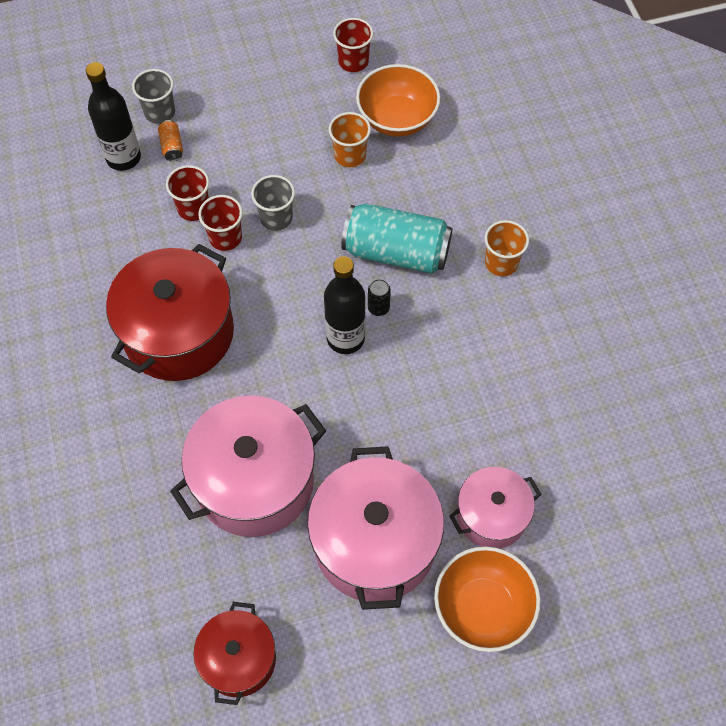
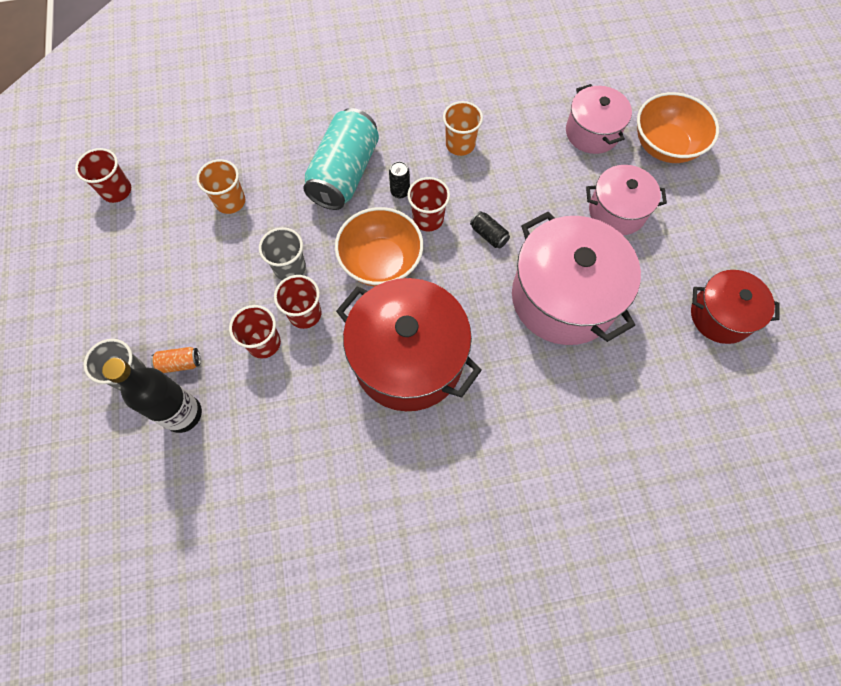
camera: 85 degrees left, 5 degrees up
pink pot [307,446,444,610] -> pink pot [586,165,667,235], size x0.58
black bottle [324,256,366,354] -> red cup [407,177,450,231]
orange bowl [356,64,440,137] -> orange bowl moved to [335,207,423,287]
orange cup [485,220,529,276] -> orange cup moved to [443,101,483,156]
none -> black can [470,211,510,249]

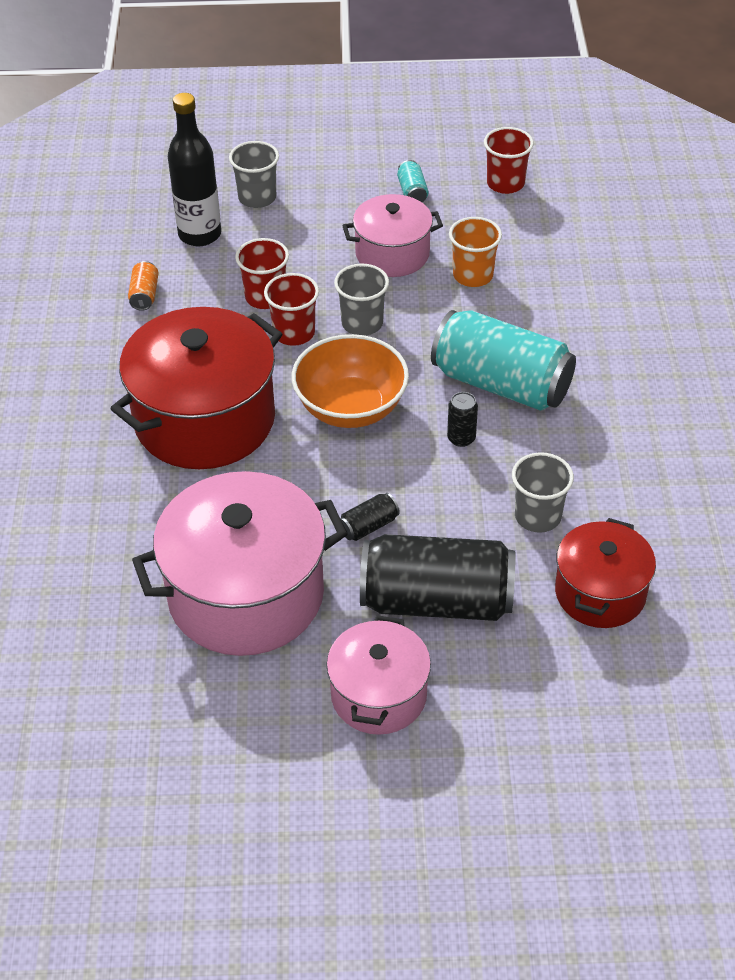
camera: 100 degrees right, 20 degrees down
orange can [151,347,201,373] -> orange can moved to [128,261,159,311]
red cup [407,177,450,231] -> none
orange cup [443,101,483,156] -> grey cup [512,452,574,533]
pink pot [566,84,632,154] -> pink pot moved to [342,194,443,277]
orange bowl [637,92,719,163] -> none
red pot [691,270,780,344] -> red pot moved to [555,518,656,628]
none -> black can [360,534,516,621]
none -> turquoise can [397,160,429,203]

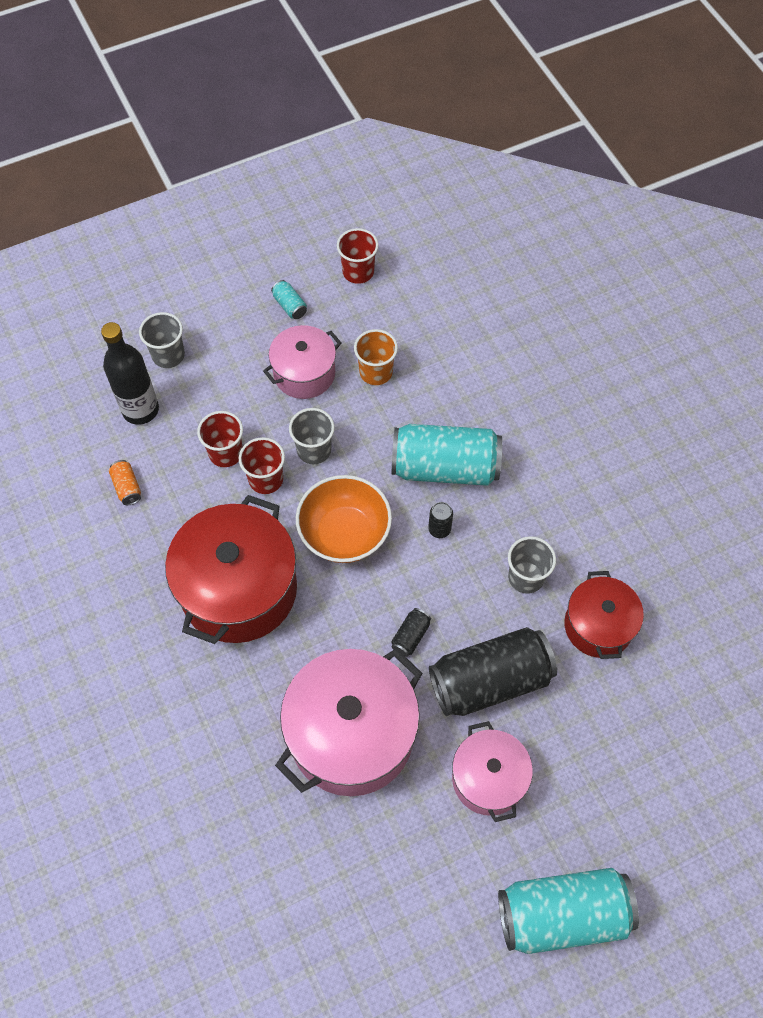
camera: 25 degrees left, 15 degrees up
none -> turquoise can [498,868,639,954]

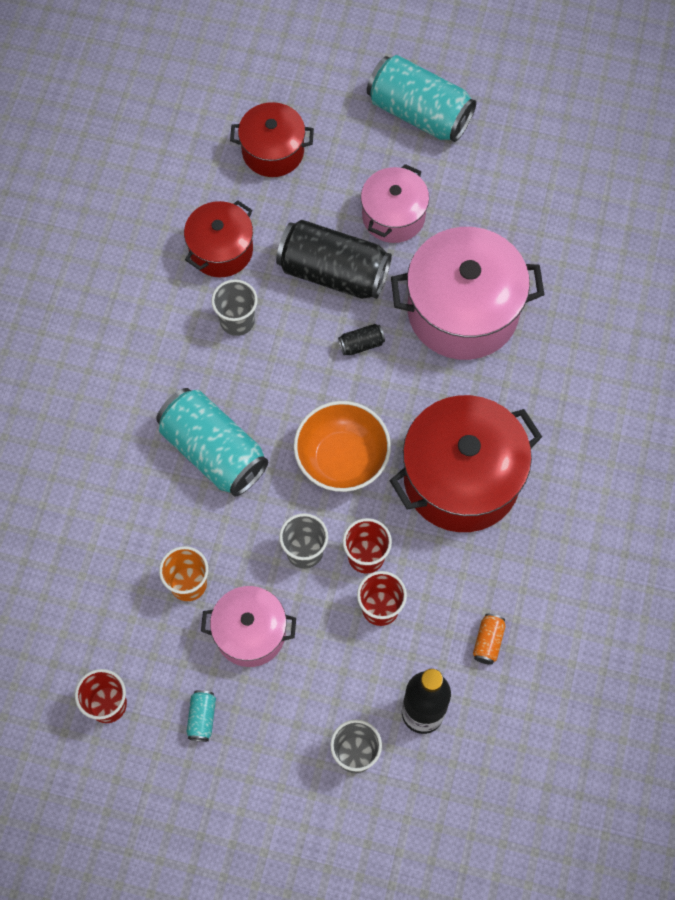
camera: 140 degrees left, 5 degrees up
black can [428,502,453,538] -> none
none -> red pot [230,102,314,177]

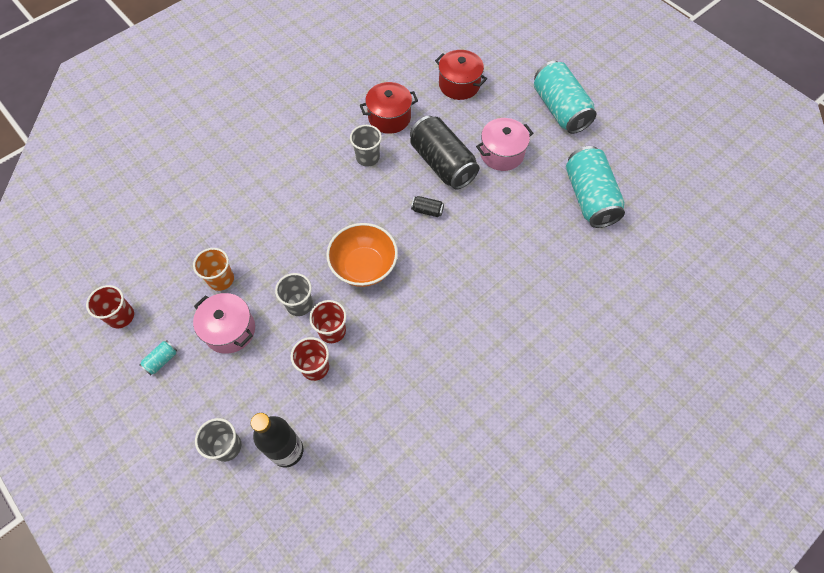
camera: 35 degrees right, 5 degrees down
turquoise can [156,388,268,497] -> turquoise can moved to [566,146,625,228]
red pot [389,395,542,532] -> none
pink pot [391,227,544,360] -> none
orange can [473,614,506,665] -> none

